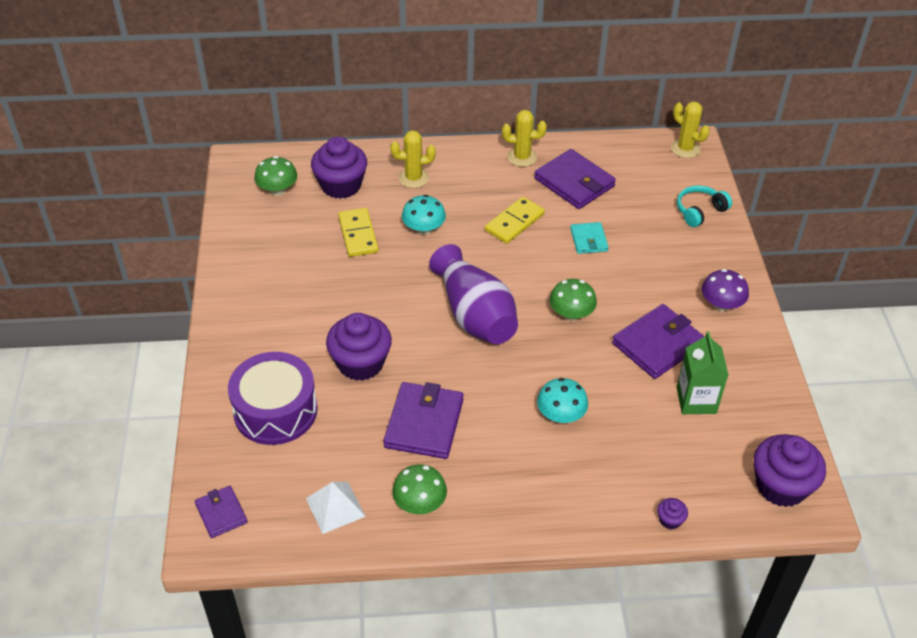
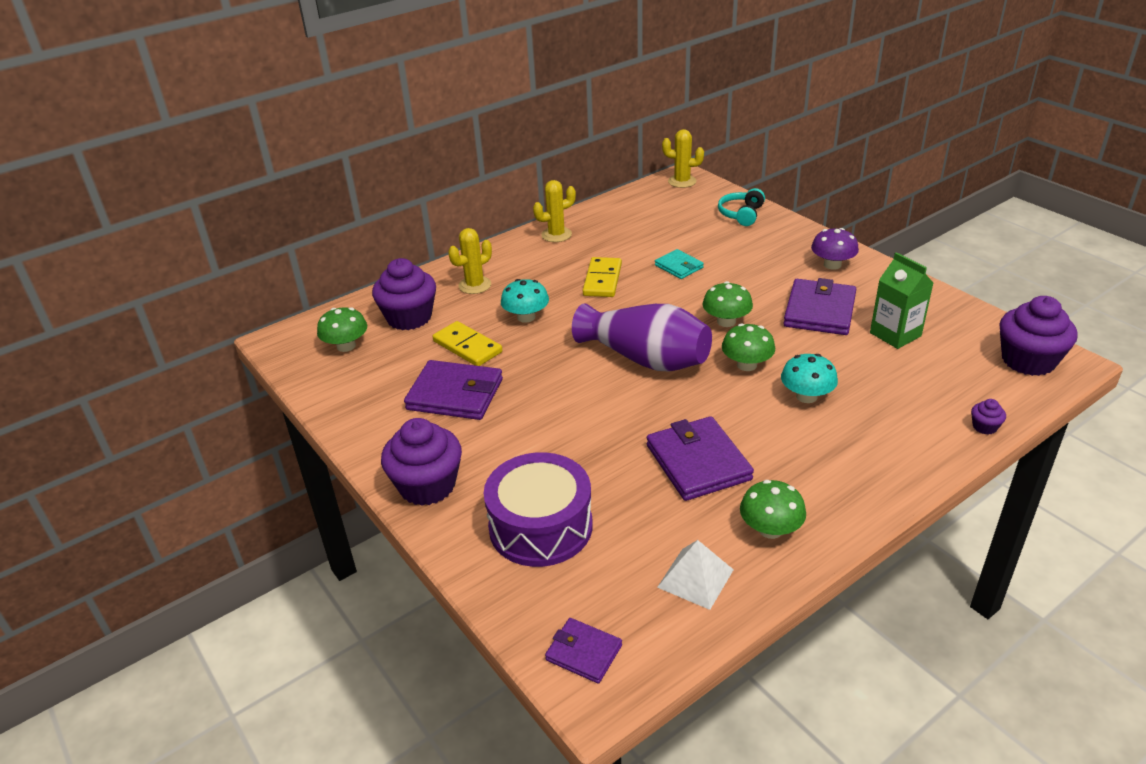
camera: 30 degrees left, 10 degrees down
purple cupcake [326,313,392,381] -> purple cupcake moved to [381,418,462,506]
purple wallet [534,149,616,209] -> purple wallet moved to [404,360,503,420]
none -> green mushroom [722,323,775,371]

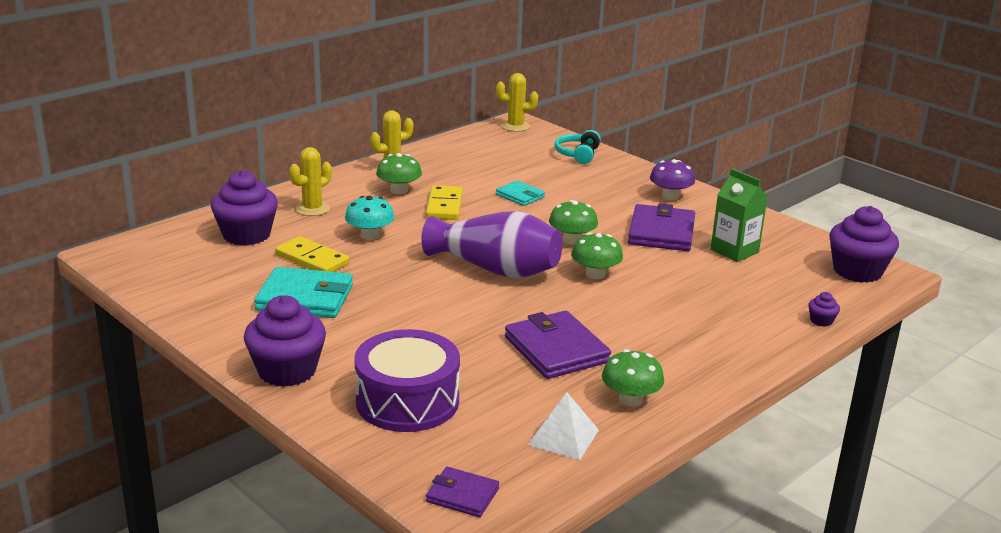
camera: 10 degrees left, 10 degrees down
green mushroom [317,307,367,352] -> green mushroom moved to [376,153,422,194]
purple wallet [404,360,503,420] -> turquoise wallet [254,267,353,318]
turquoise mushroom [781,354,838,403] -> none

